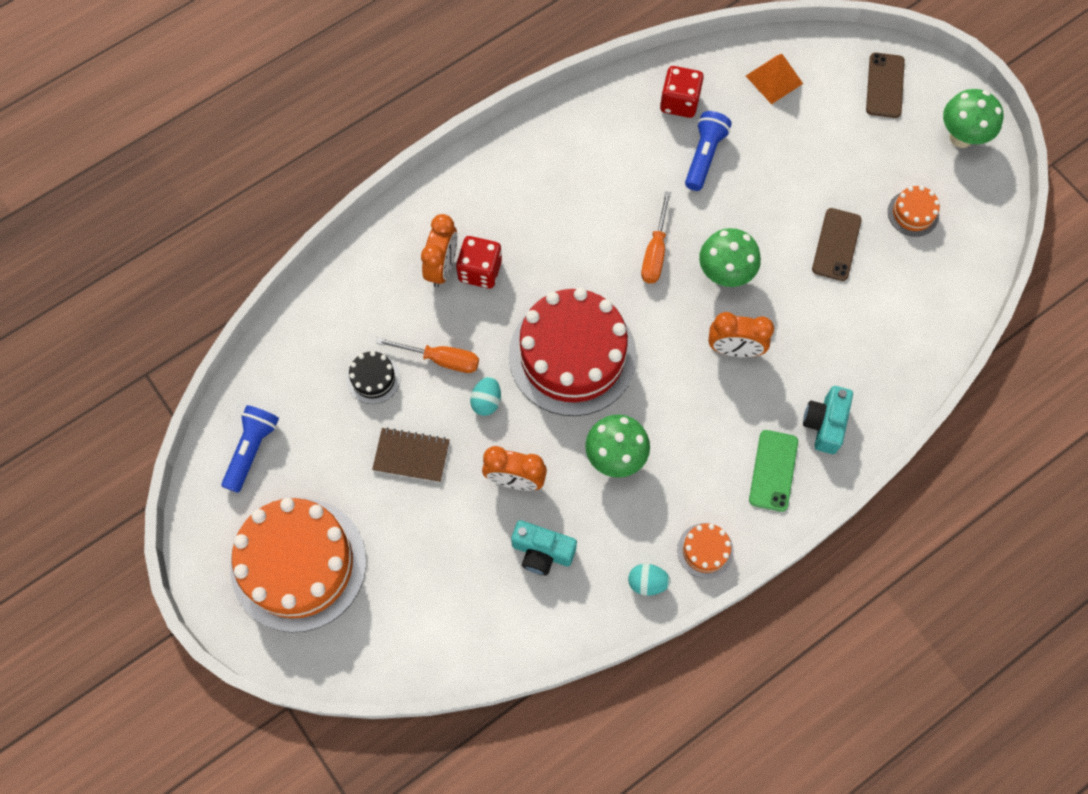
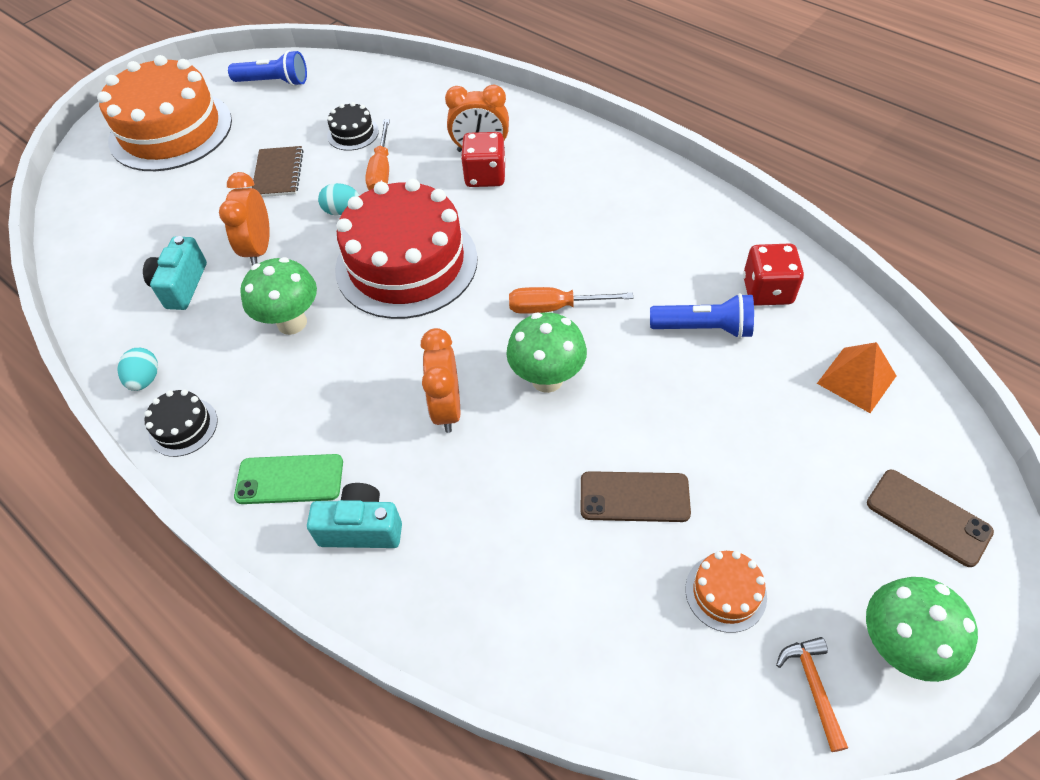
camera: 80 degrees right, 15 degrees down
orange cake [677,523,734,579] -> black cake [144,389,218,457]
brown phone [866,53,905,118] -> brown phone turned 45 degrees clockwise [867,470,994,567]
none -> orange hammer [776,637,848,752]

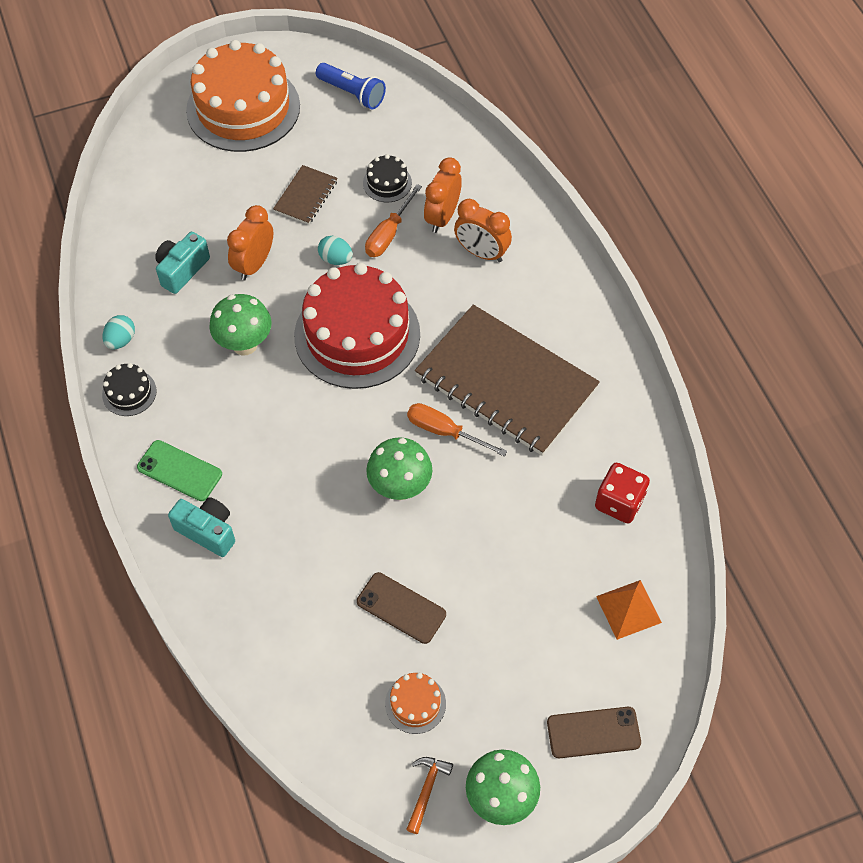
camera: 25 degrees right, 5 degrees up
orange clock [421,328,460,433] -> orange clock moved to [424,157,462,233]
red dice [461,132,505,187] -> none
blue flashlight [650,293,754,339] -> none
brown phone [867,470,994,567] -> brown phone turned 75 degrees counterclockwise [547,707,641,758]
none -> brown notebook [415,305,600,456]

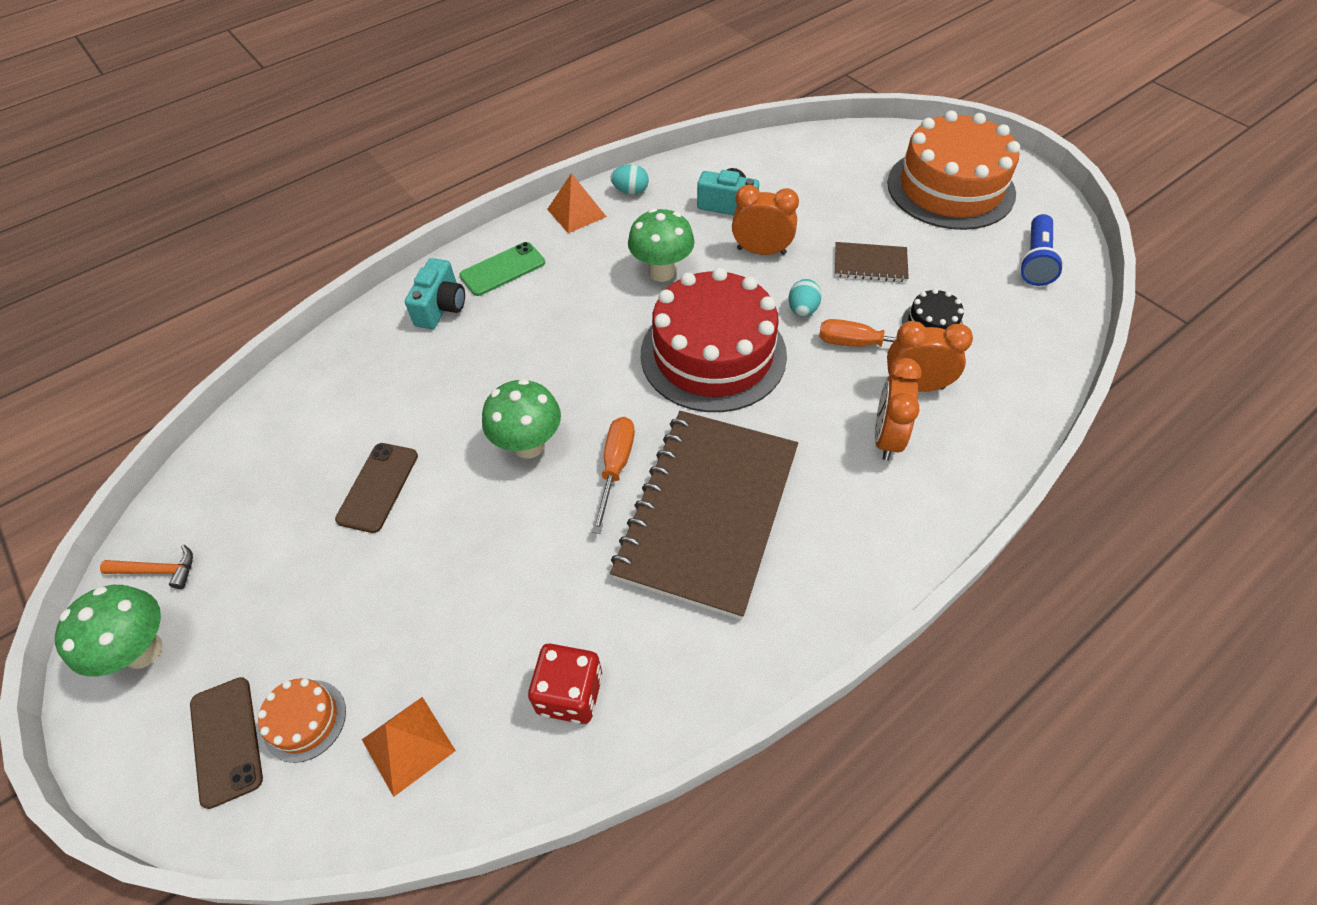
camera: 75 degrees right, 5 degrees down
black cake [102,363,157,416] -> orange pyramid [547,173,607,233]
green phone [137,440,222,501] -> green phone turned 45 degrees clockwise [459,242,545,296]
orange cake [385,673,446,734] -> orange cake moved to [257,678,346,763]

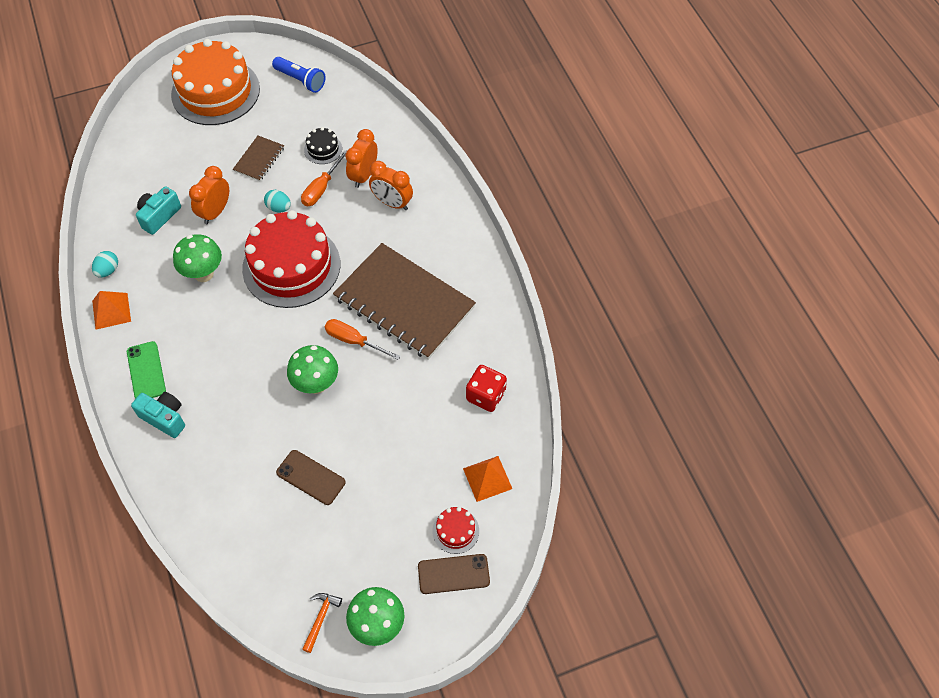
camera: 75 degrees left, 5 degrees up
orange cake [257,678,346,763] -> red cake [432,507,479,554]

